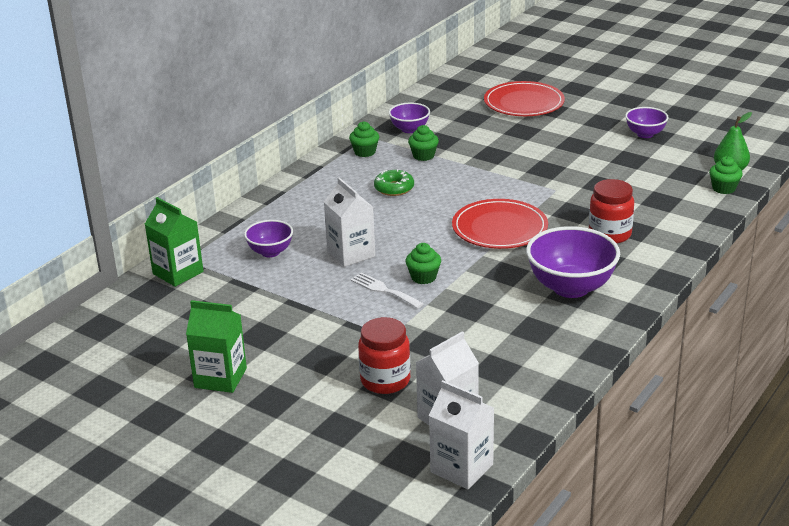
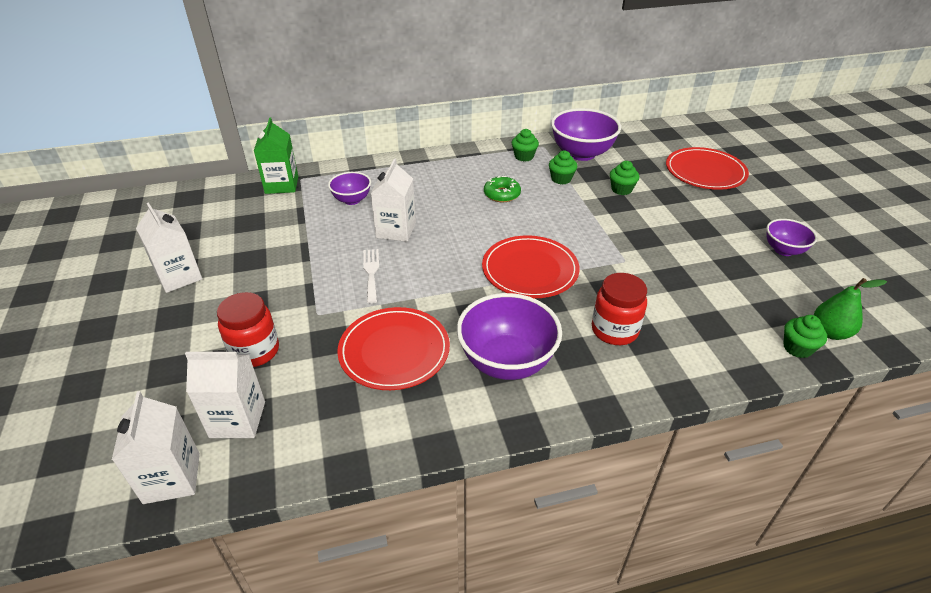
camera: 40 degrees right, 10 degrees up
green carton [186,300,247,393] -> white carton [136,202,202,293]
purple bowl [389,103,430,133] -> purple bowl [551,108,621,161], size x1.78
green cupcake [406,243,441,284] -> green cupcake moved to [610,161,639,195]
none -> red plate [337,307,450,390]

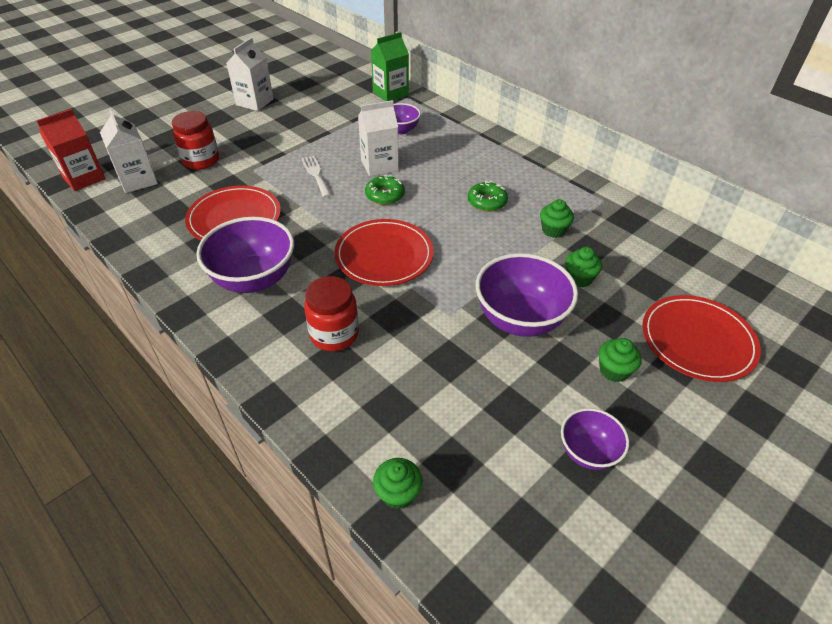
camera: 60 degrees right, 5 degrees up
white carton [112,391,200,504] -> red carton [36,109,106,191]
white fork [363,249,379,304] -> white fork turned 75 degrees counterclockwise [301,156,331,198]
green cupcake [512,129,539,162] -> green cupcake moved to [598,338,642,382]
purple bowl [551,108,621,161] -> purple bowl moved to [476,253,578,337]
green pear [814,278,887,340] -> none
none -> green donut [365,175,405,205]

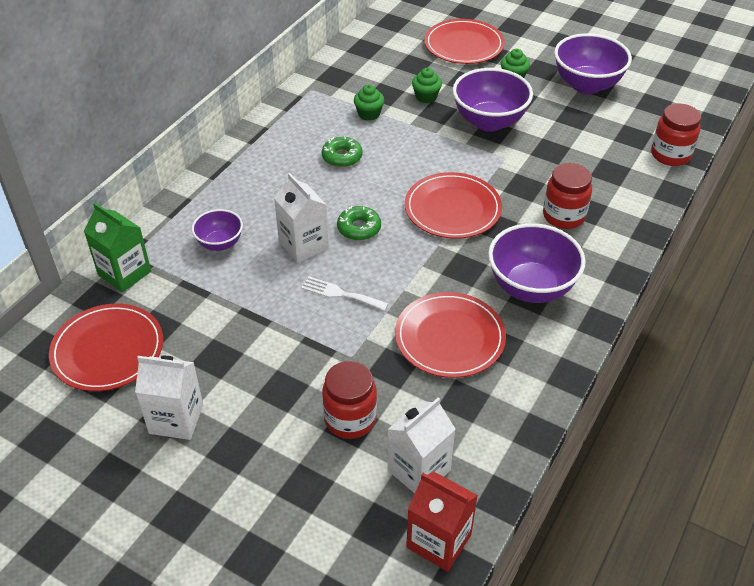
camera: 105 degrees left, 0 degrees up
white fork [301,156,331,198] -> white fork turned 60 degrees clockwise [301,276,389,311]
green cupcake [373,458,423,509] -> red jar [651,104,701,166]
purple bowl [561,408,629,470] -> purple bowl [554,33,632,94], size x1.78
none -> red plate [49,304,163,391]

